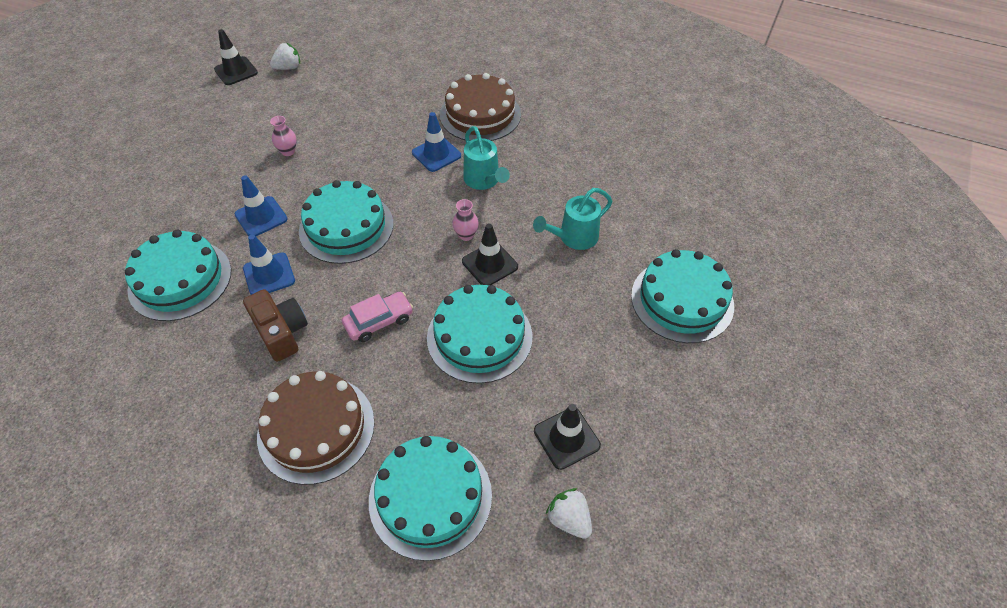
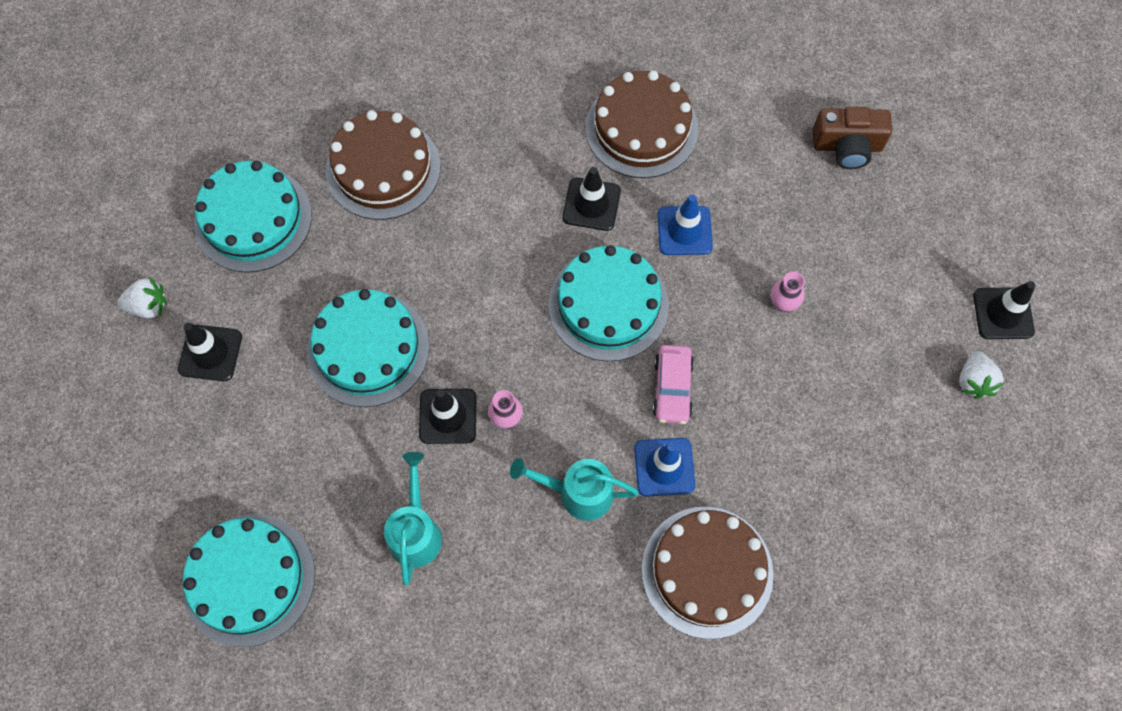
camera: 125 degrees right, 15 degrees up
turquoise cake [125,230,231,321] -> brown cake [586,71,698,178]
blue traffic cone [243,234,295,295] -> black traffic cone [562,167,621,231]
brown camera [243,289,308,362] -> brown camera moved to [812,107,892,169]
pink car [342,292,413,342] -> pink car moved to [652,345,694,424]

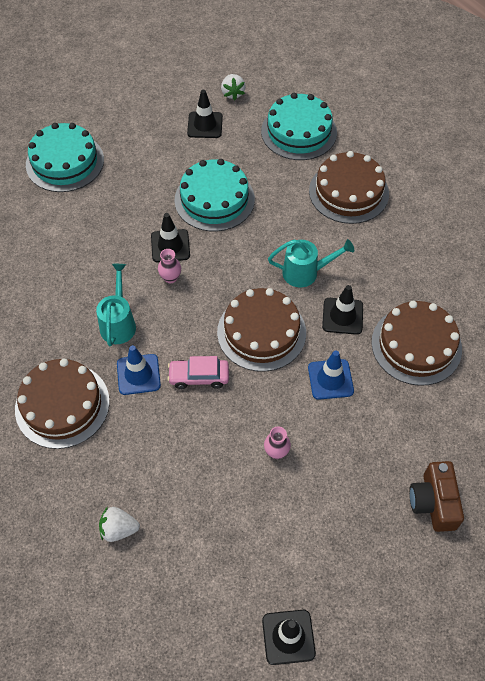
camera: 85 degrees right, 10 degrees down
turquoise watering can [384,452,442,585] -> turquoise watering can moved to [268,239,354,287]
turquoise cake [548,245,669,362] -> brown cake [217,288,306,372]
white strawberry [959,351,1004,399] -> white strawberry moved to [99,507,140,542]

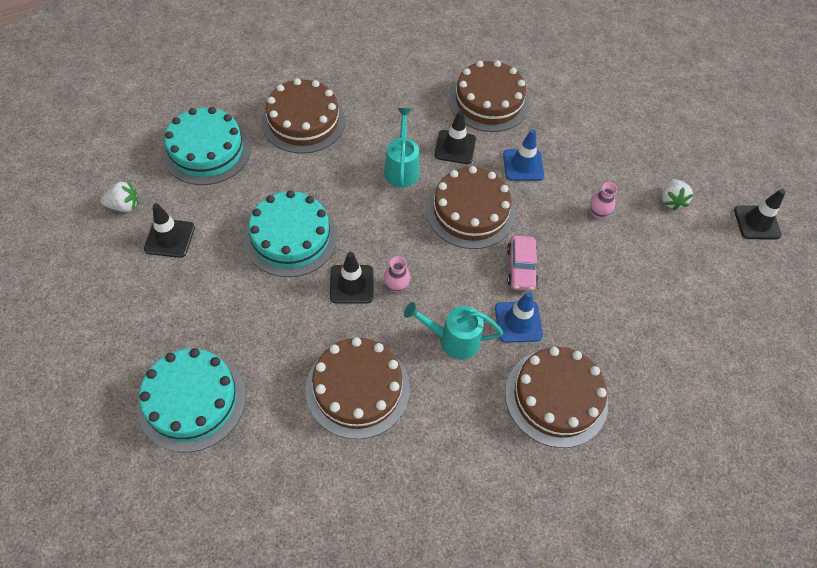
camera: 90 degrees left, 0 degrees up
white strawberry [99,507,140,542] -> white strawberry moved to [662,179,694,211]
brown camera [409,461,464,532] -> none
none -> brown cake [305,337,410,439]

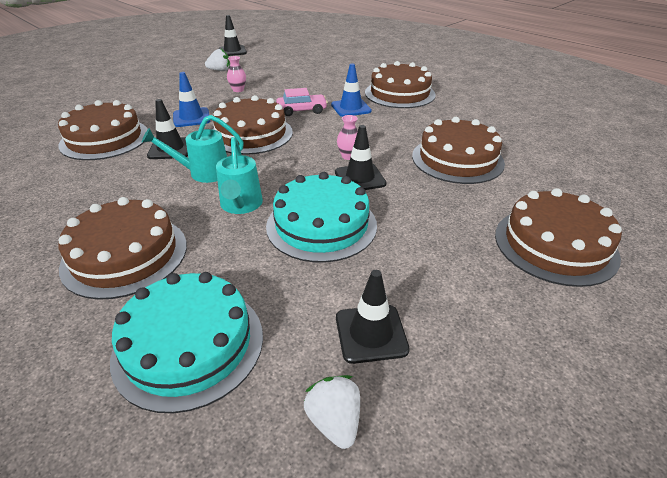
camera: 100 degrees left, 20 degrees down
turquoise cake [137,348,246,452] -> brown cake [495,188,622,287]
turquoise watering can [404,302,503,360] -> turquoise watering can moved to [216,137,263,214]

